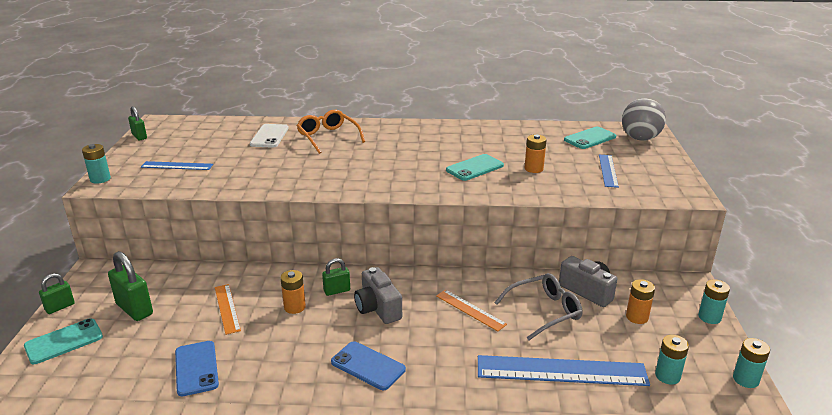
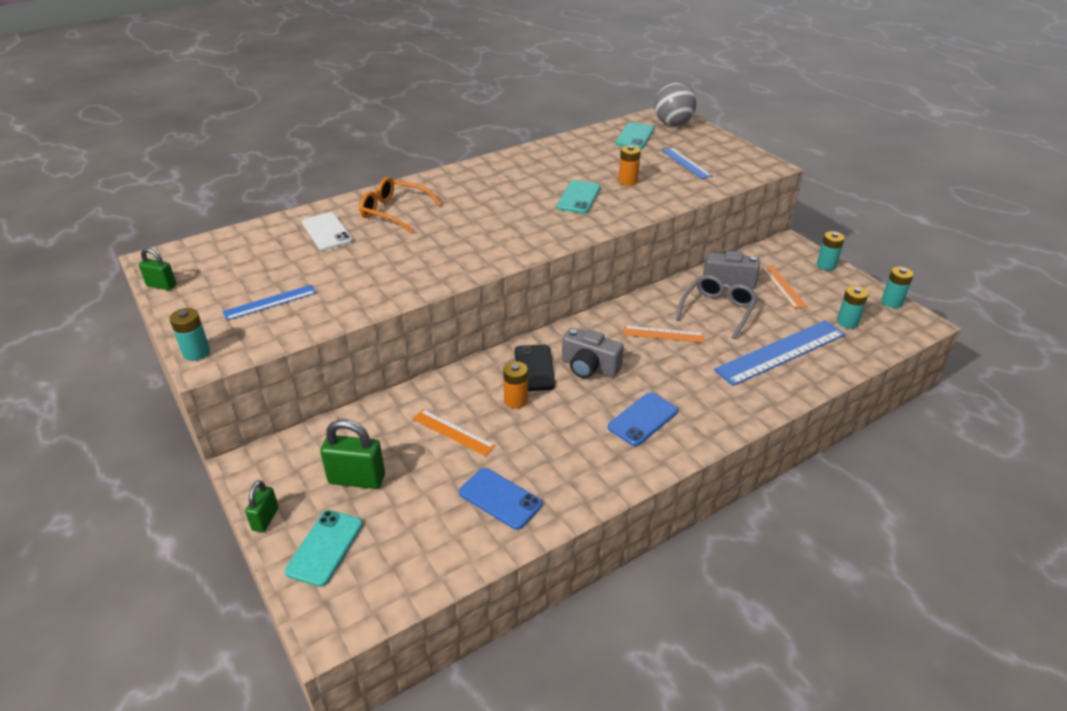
camera: 35 degrees left, 10 degrees up
green padlock [322,258,350,296] -> black phone [515,345,555,391]
blue phone [331,341,406,390] -> blue phone turned 45 degrees counterclockwise [608,392,678,446]
orange battery [626,279,655,324] -> orange ruler [761,265,807,309]

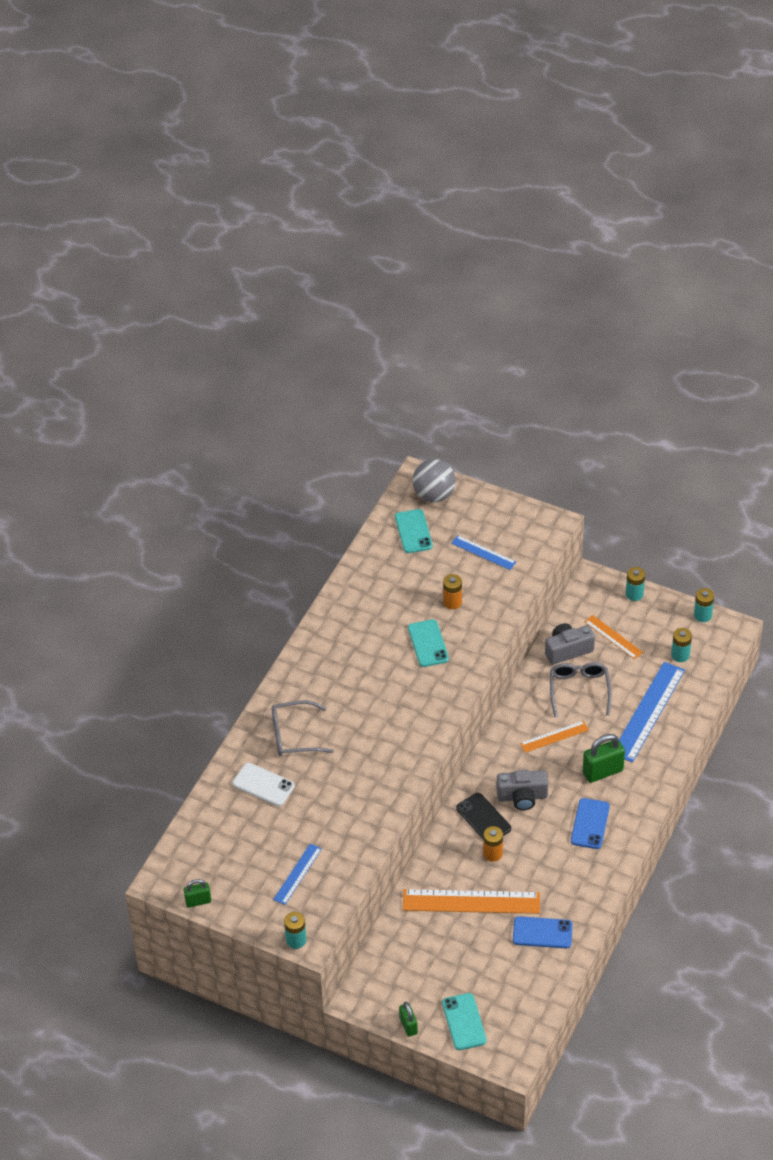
camera: 30 degrees left, 10 degrees up
green padlock [320,419,385,489] -> green padlock moved to [583,734,625,783]
orange glasses [359,177,442,233] -> grey glasses [272,700,334,756]
orange ruler [413,409,495,456] -> orange ruler [403,889,540,914], size x1.85

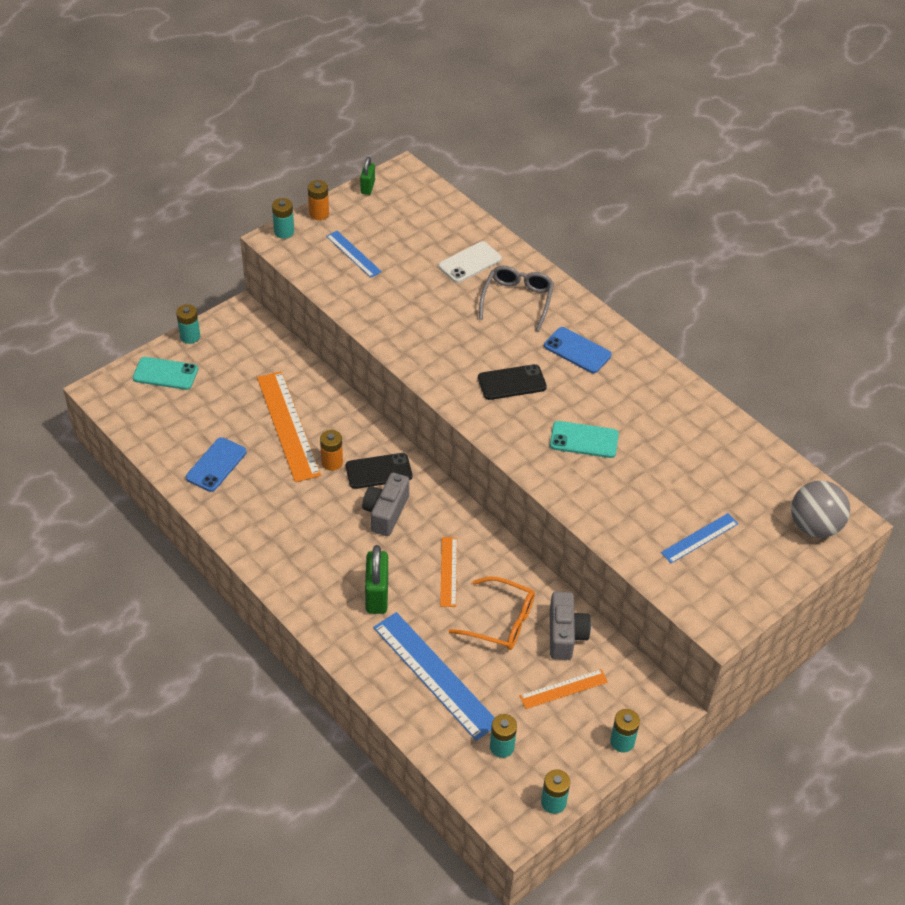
camera: 110 degrees right, 0 degrees up
turquoise phone [395,509,433,553] -> none
green padlock [399,1002,418,1037] -> turquoise battery [176,304,200,344]
orange ruler [403,889,540,914] -> orange ruler turned 45 degrees counterclockwise [257,371,321,482]
orange battery [443,574,462,609] -> orange battery moved to [308,180,329,220]
grey glasses [550,662,612,717] -> orange glasses [449,577,535,650]
blue phone [571,798,610,849] -> blue phone moved to [544,327,612,373]
none -> black phone [478,364,547,400]

